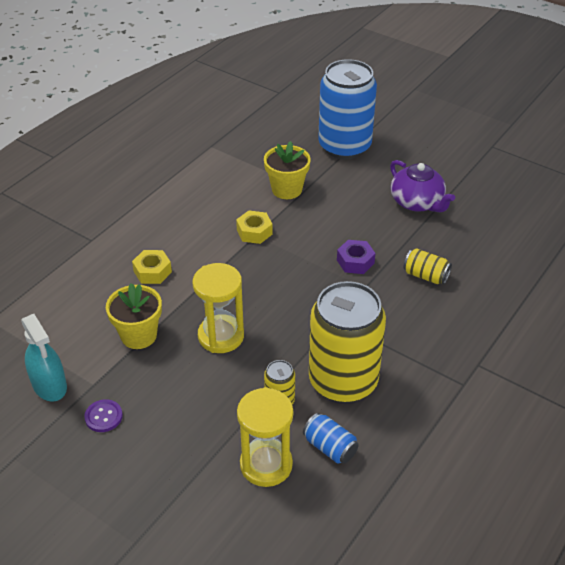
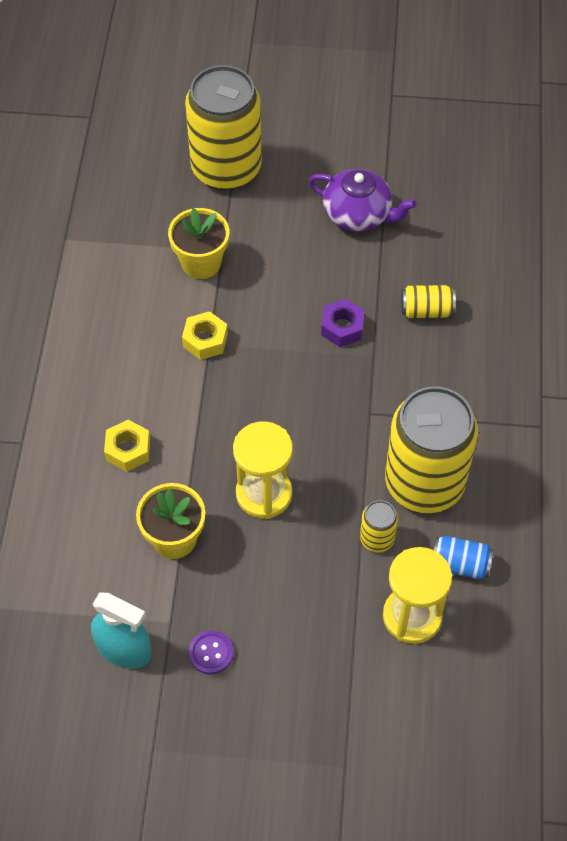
camera: 30 degrees left, 15 degrees up
blue can [318,59,377,159] -> yellow can [185,65,262,190]

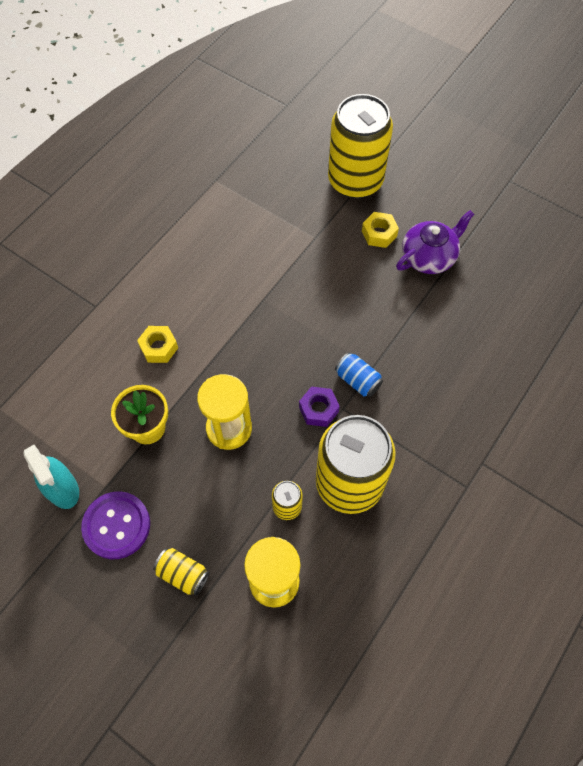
camera: 30 degrees right, 5 degrees up
yellow flower pot [168,208,229,279] -> none
yellow nut [182,311,228,360] -> yellow nut moved to [362,212,399,248]
purple button [189,630,233,674] -> purple button [81,491,150,560], size x1.85
purple teapot [309,169,416,232] -> purple teapot turned 90 degrees counterclockwise [396,210,474,274]
purple nut [321,299,365,347] -> purple nut moved to [299,386,340,427]
yellow can [401,285,456,318] -> yellow can moved to [153,548,209,596]
blue can [434,536,493,580] -> blue can moved to [335,352,383,397]

